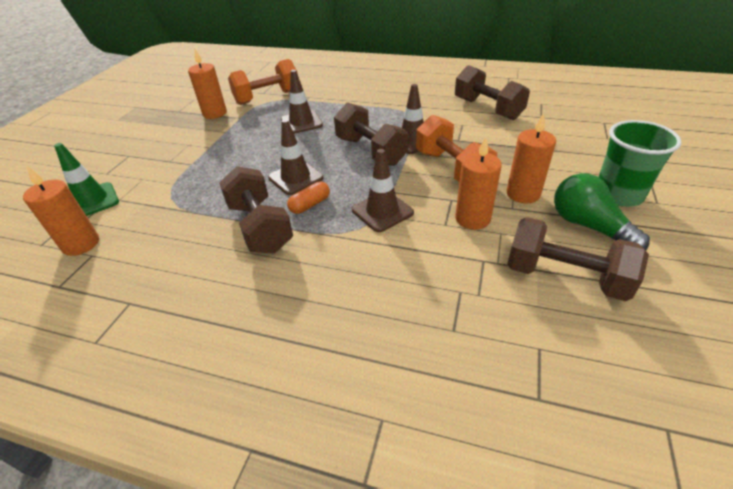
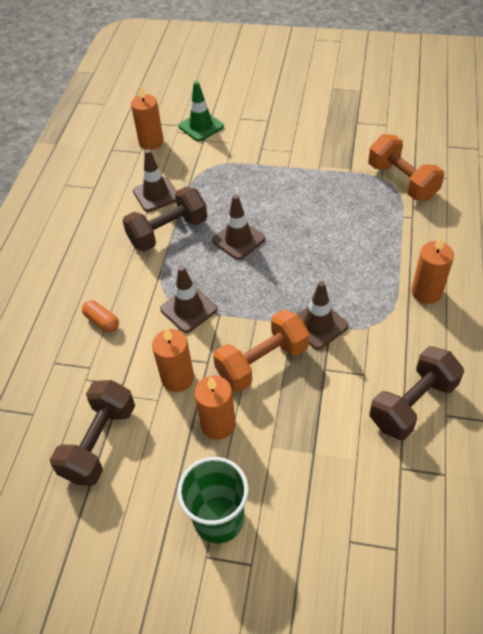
camera: 85 degrees right, 10 degrees up
orange candle [188,49,227,119] -> orange candle moved to [411,236,454,304]
brown traffic cone [281,70,323,134] -> brown traffic cone moved to [133,149,176,212]
orange capsule [287,182,330,214] -> orange capsule moved to [82,300,119,332]
brown dumbbell [334,103,408,166] -> none
green light bulb [554,173,650,250] -> none

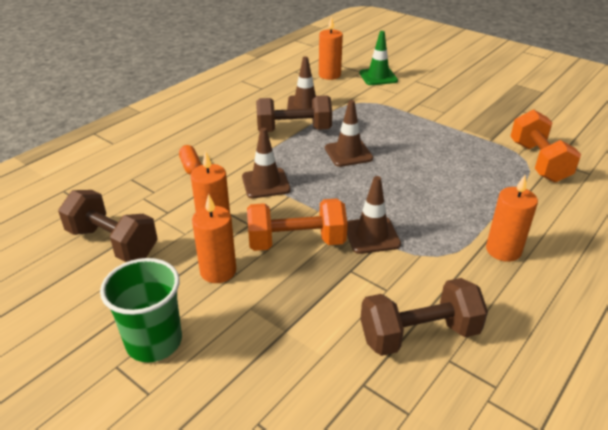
camera: 25 degrees right, 15 degrees down
brown dumbbell [50,380,135,486] -> brown dumbbell turned 75 degrees clockwise [58,190,158,262]

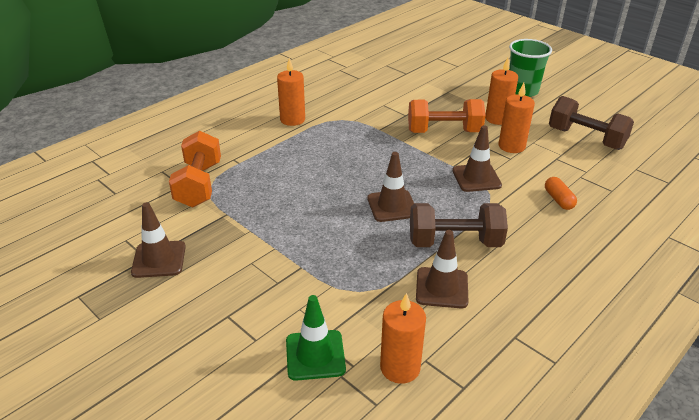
camera: 175 degrees left, 0 degrees up
brown traffic cone [347,176,401,254] -> brown traffic cone moved to [131,202,186,278]
brown dumbbell [360,278,488,356] -> none

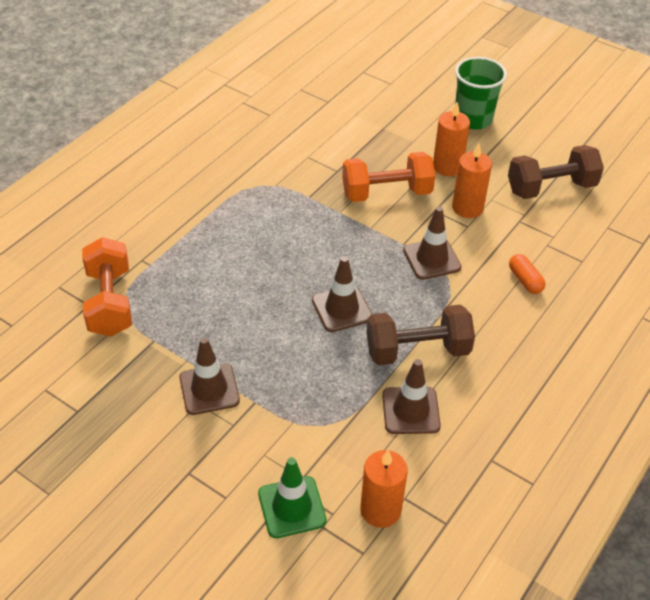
camera: 10 degrees left, 10 degrees up
brown traffic cone [131,202,186,278] -> brown traffic cone moved to [179,337,240,415]
orange candle [277,58,305,126] -> none
brown dumbbell [549,96,634,150] -> brown dumbbell turned 45 degrees counterclockwise [508,145,604,199]

